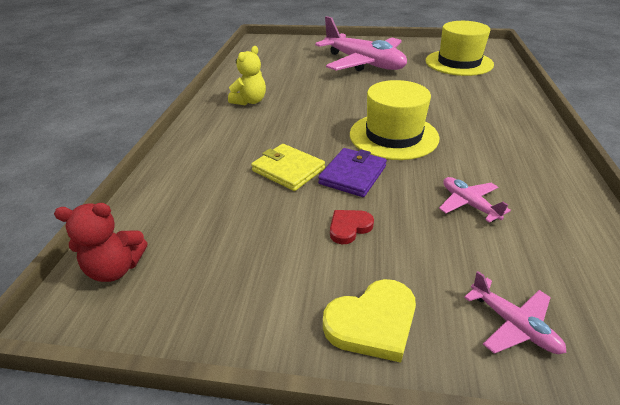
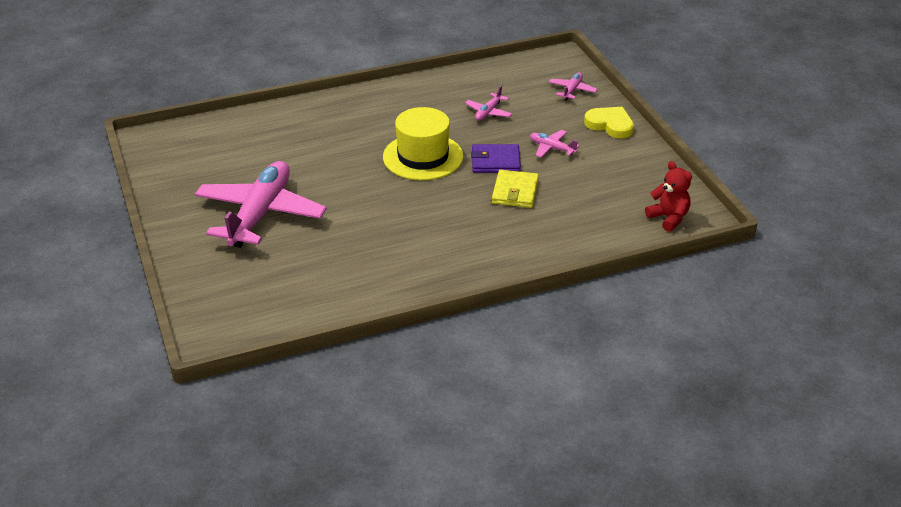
camera: 120 degrees left, 0 degrees up
yellow teddy bear [228,46,266,105] -> none
red heart [330,210,374,244] -> pink plane [530,130,580,158]
yellow hat [426,21,494,76] -> none

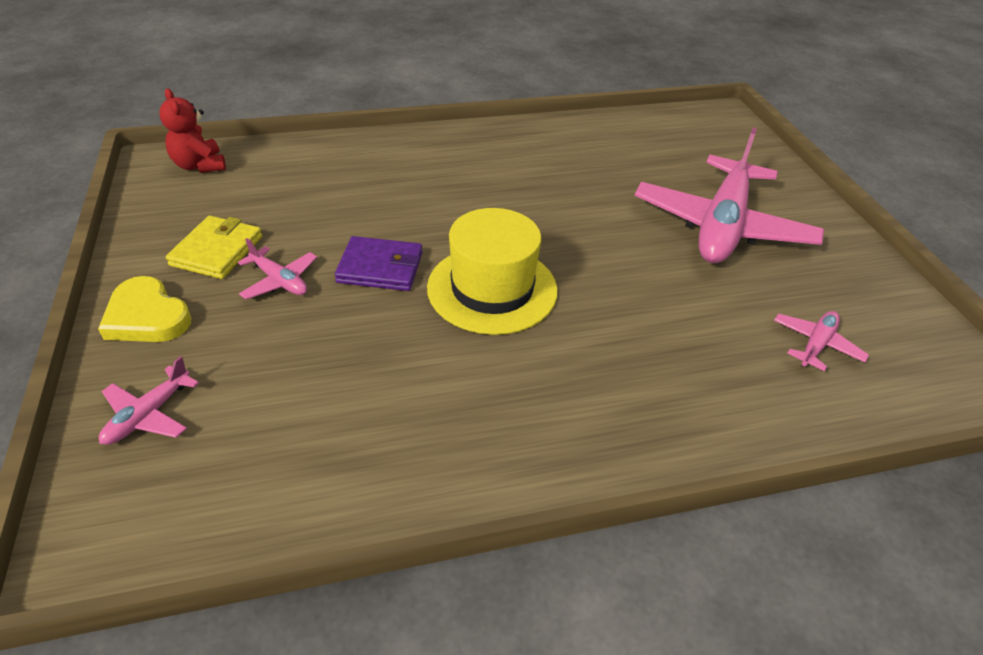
camera: 175 degrees left, 5 degrees up
pink plane [465,85,512,121] -> pink plane moved to [774,311,869,371]
yellow wallet [492,170,539,208] -> yellow wallet moved to [166,216,262,279]

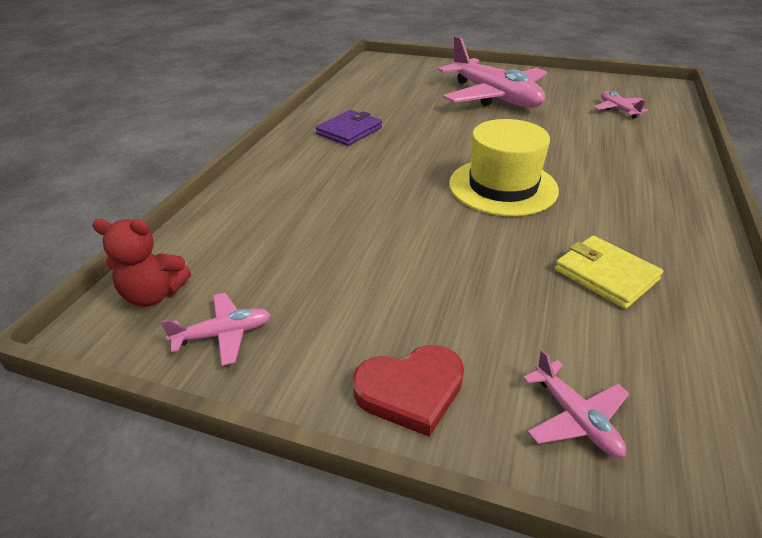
camera: 55 degrees left, 5 degrees down
yellow heart [98,276,191,342] -> red heart [353,345,464,437]
yellow wallet [166,216,262,279] -> yellow wallet moved to [555,236,663,309]
pink plane [238,238,317,299] -> pink plane moved to [160,293,271,366]
purple wallet [335,236,422,291] -> purple wallet moved to [316,110,382,146]

